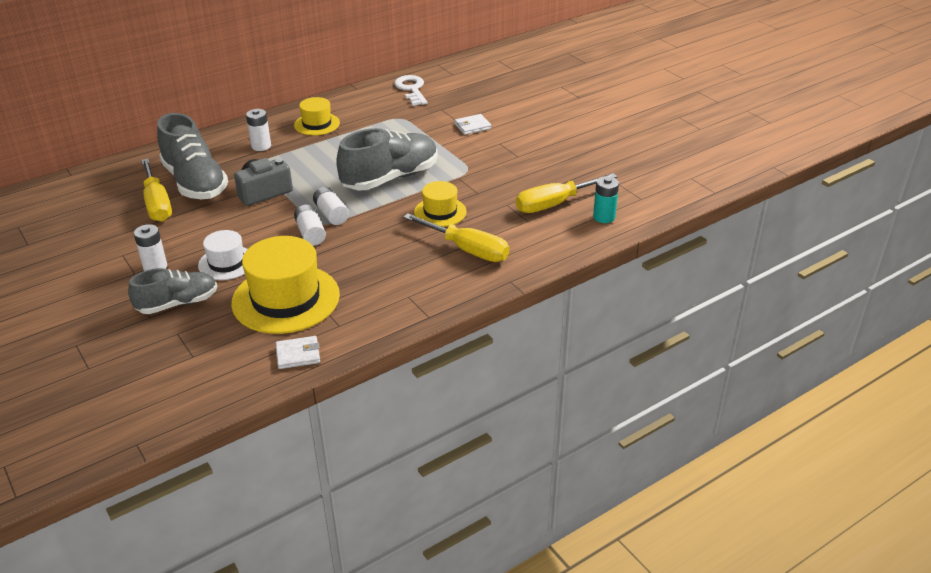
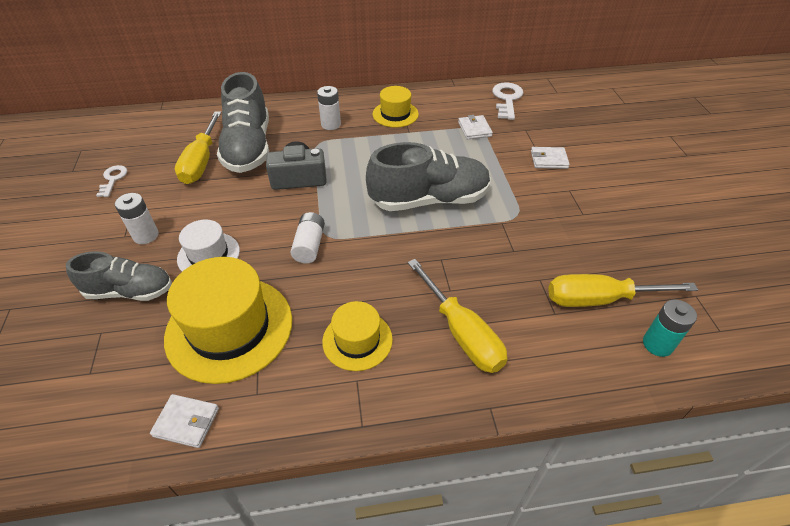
camera: 25 degrees right, 10 degrees up
white battery [313,187,349,225] -> none
yellow hat [414,181,467,227] -> yellow hat moved to [322,301,393,371]
none -> white key [96,165,127,197]
none -> white wallet [458,115,493,140]

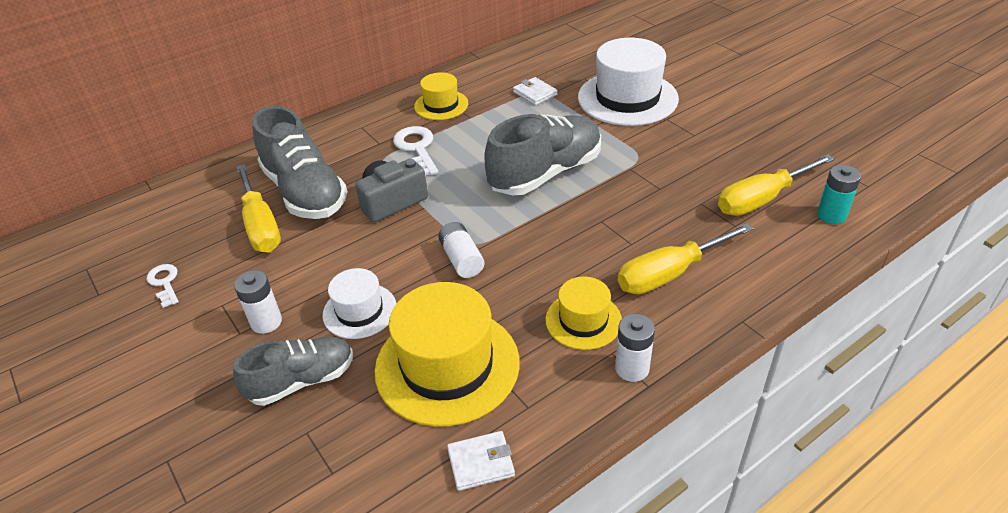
camera: 25 degrees left, 5 degrees down
white battery [317,86,341,130] -> white battery moved to [615,314,655,382]
yellow screwdriver [408,259,507,373] -> yellow screwdriver turned 120 degrees clockwise [618,223,754,294]
white key [492,82,523,120] -> white key moved to [393,126,438,176]
white wallet [531,147,570,169] -> white hat [578,38,679,126]

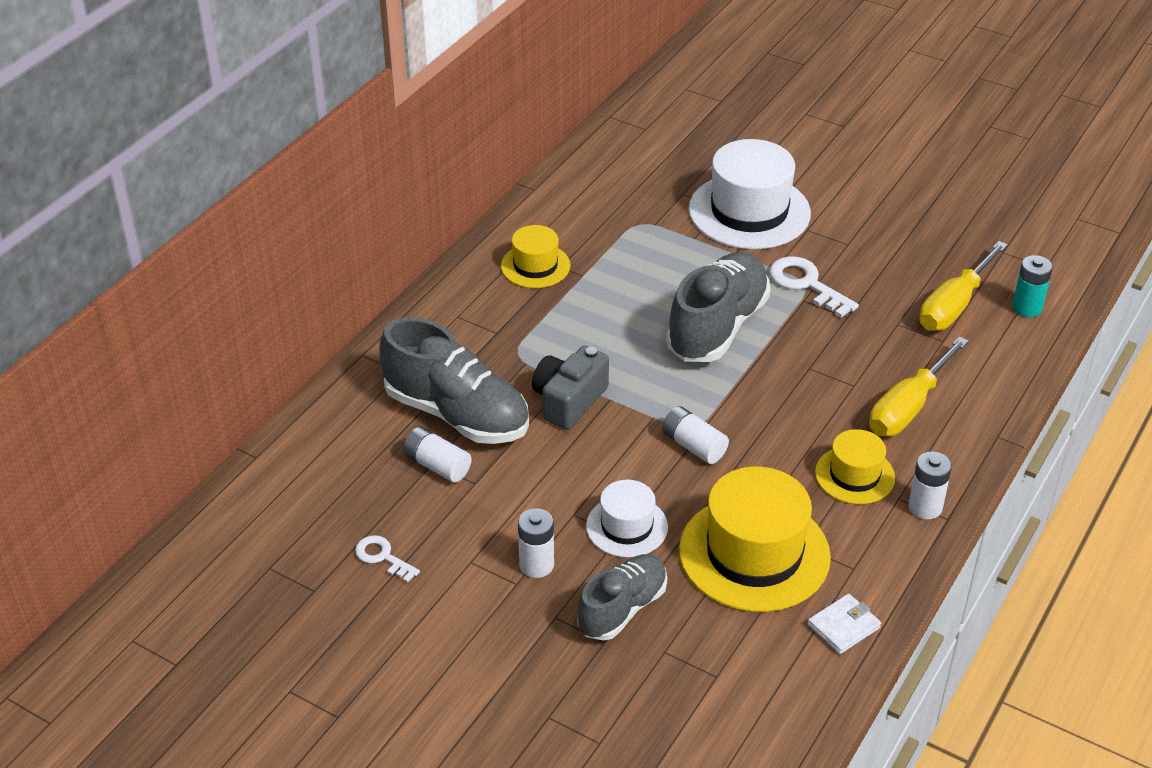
camera: 25 degrees left, 0 degrees up
yellow screwdriver [236,164,281,252] -> white battery [403,427,471,483]
white key [393,126,438,176] -> white key moved to [769,256,859,318]
white wallet [513,77,558,105] -> none

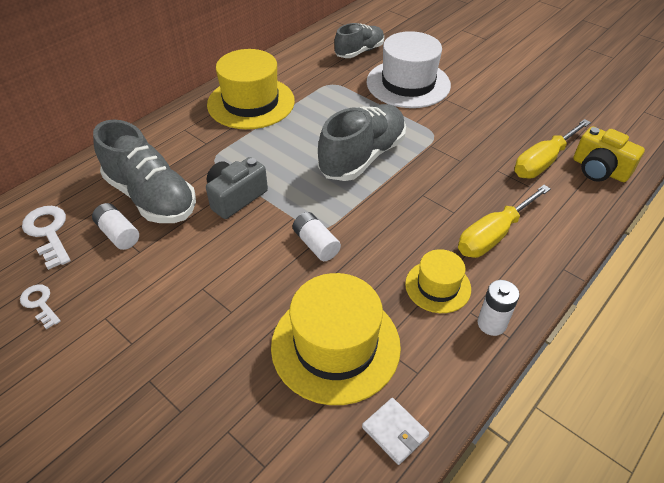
camera: 10 degrees right, 5 degrees up
yellow hat [501,225,570,288] -> yellow hat [207,49,295,129], size x1.82
white battery [518,508,554,578] -> none
grey shoe [577,554,667,641] -> grey shoe moved to [334,23,384,58]
white hat [586,480,668,558] -> none
white key [769,256,859,318] -> white key moved to [22,206,71,270]
white wallet [808,594,881,654] -> white wallet turned 75 degrees clockwise [362,398,429,465]
turquoise battery [1012,255,1053,317] -> yellow camera [573,126,645,182]

